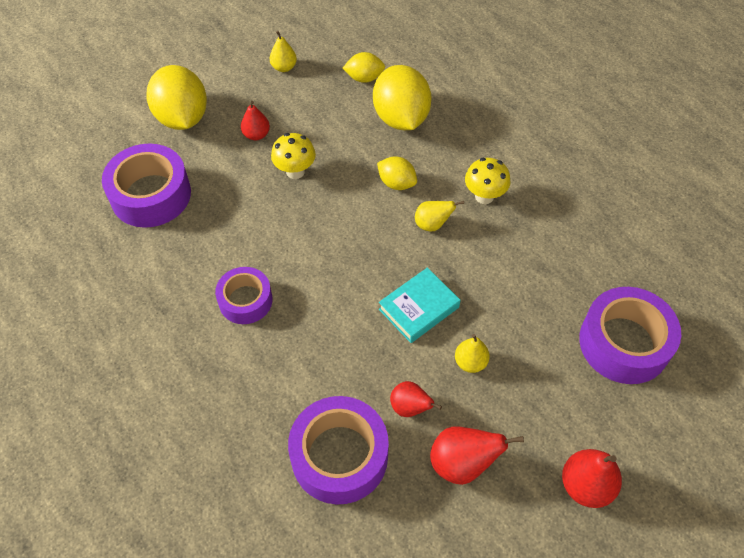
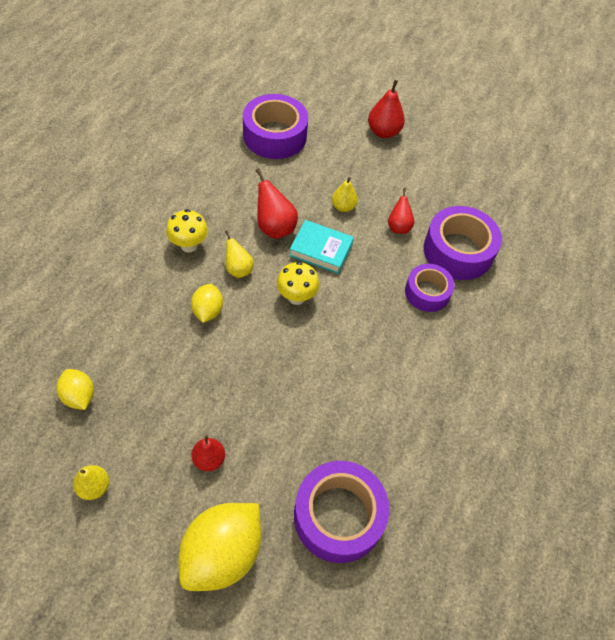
camera: 125 degrees left, 0 degrees up
purple tape [215,267,272,324] -> purple tape moved to [405,264,455,312]
yellow mushroom [271,133,316,179] -> yellow mushroom moved to [277,261,319,305]
yellow lemon [373,65,432,130] -> none
red pear [430,426,524,485] -> red pear moved to [256,168,298,239]

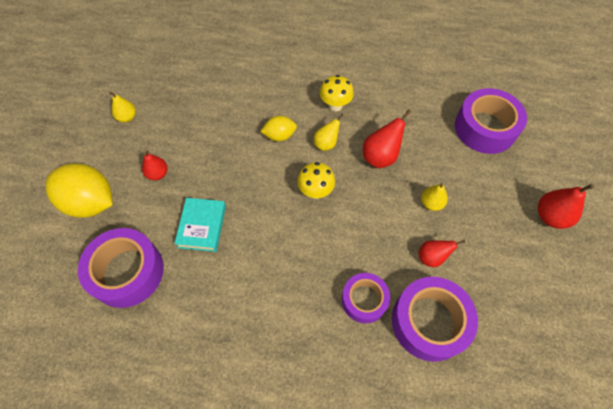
camera: 80 degrees right, 5 degrees up
yellow lemon [57,369,94,410] -> none
turquoise book [289,220,354,274] -> turquoise book moved to [174,198,226,252]

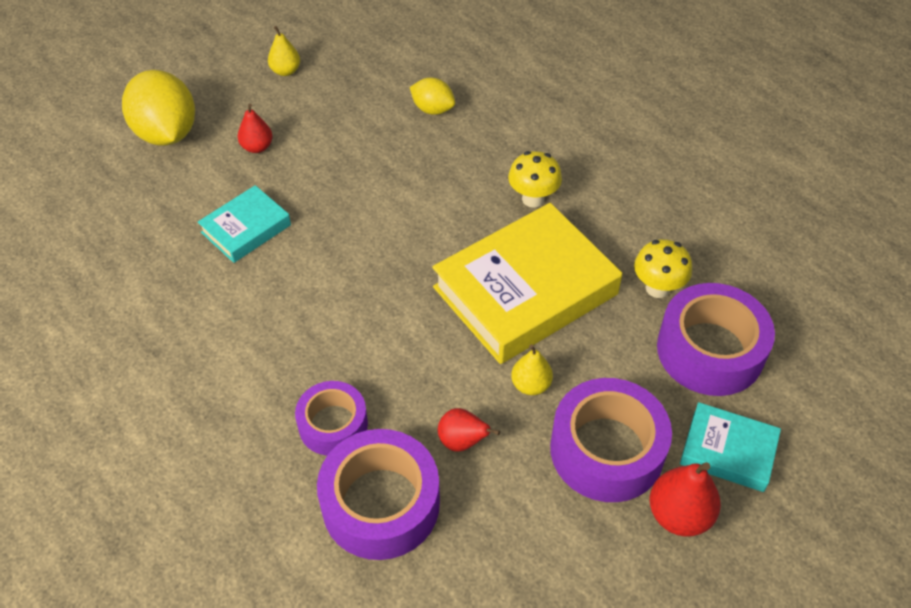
camera: 40 degrees right, 10 degrees down
purple tape [78,228,164,308] -> purple tape moved to [550,378,672,502]
yellow lemon [260,116,297,141] -> yellow lemon moved to [410,77,455,115]
yellow mushroom [297,162,335,199] -> yellow mushroom moved to [634,239,692,298]
yellow pear [314,114,343,151] -> none
red pear [363,109,411,168] -> yellow book [432,203,622,364]
none -> turquoise book [680,402,781,492]

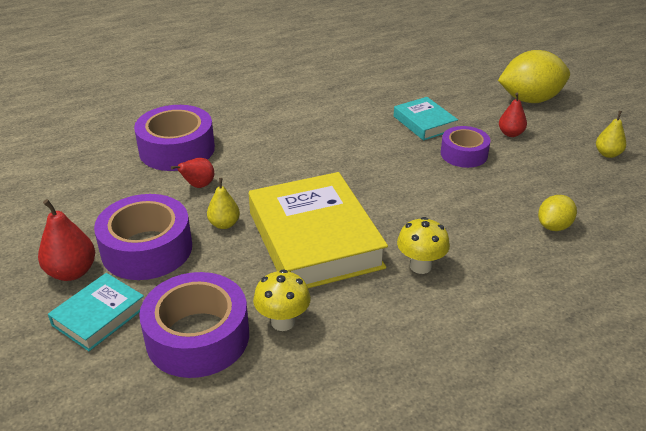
camera: 105 degrees right, 15 degrees down
purple tape [295,381,368,456] -> purple tape moved to [441,126,490,168]

